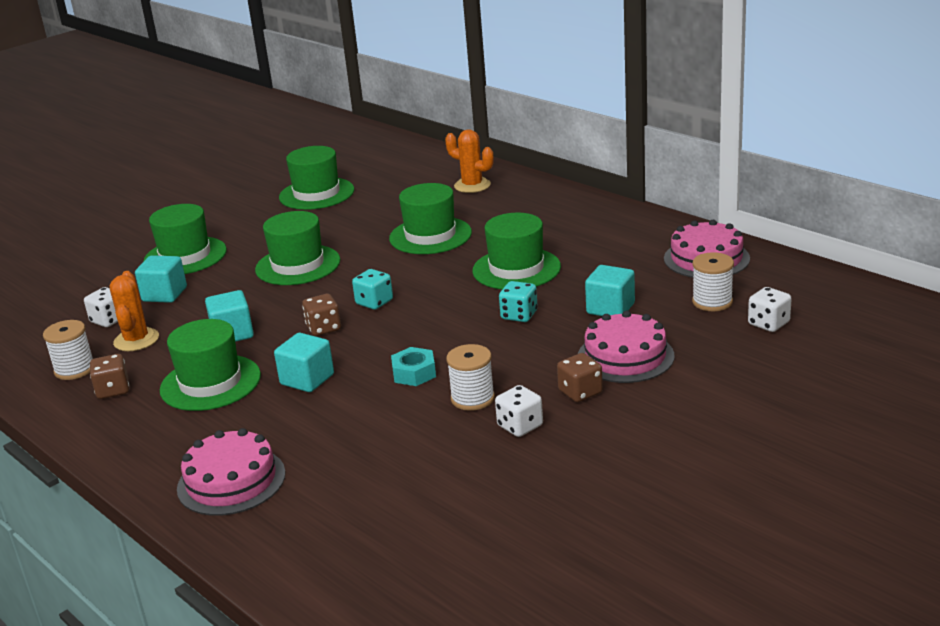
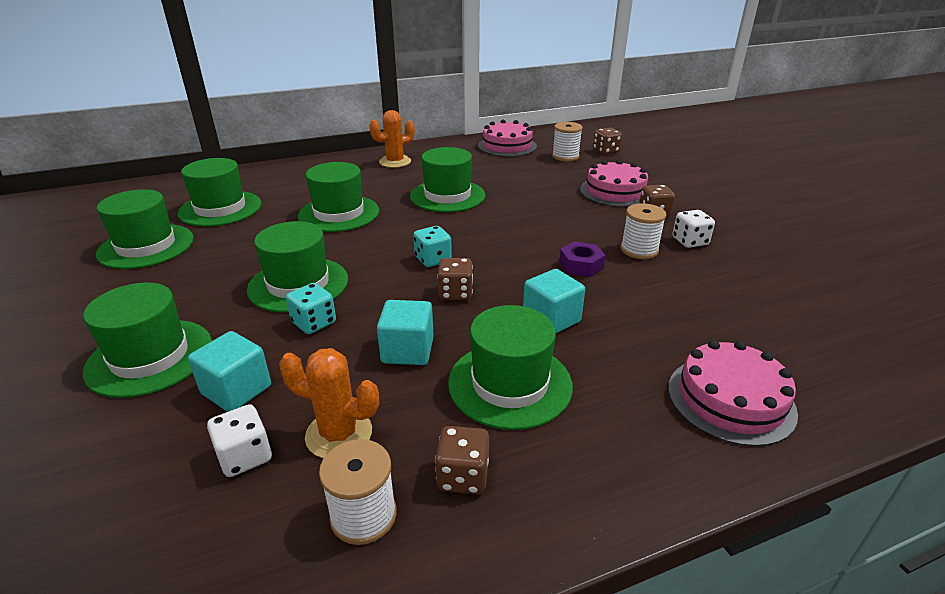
camera: 70 degrees left, 5 degrees up
turquoise nut [391,347,436,386] -> purple nut [559,242,606,277]
orange cactus [445,130,494,193] -> orange cactus moved to [369,110,415,168]
turquoise dice [499,281,538,322] -> turquoise dice moved to [286,283,336,334]
turquoise cube [585,265,635,316] -> none
white dice [748,287,792,332] -> brown dice [593,128,622,155]
none -> green hat [178,158,261,227]

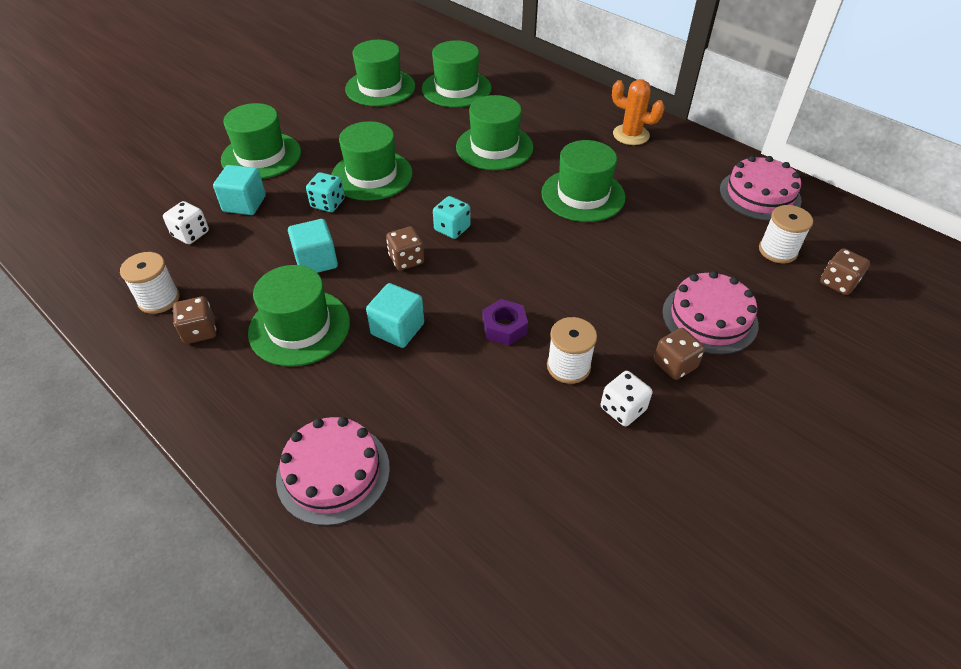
camera: 65 degrees right, 15 degrees up
orange cactus [279,348,379,459] -> none

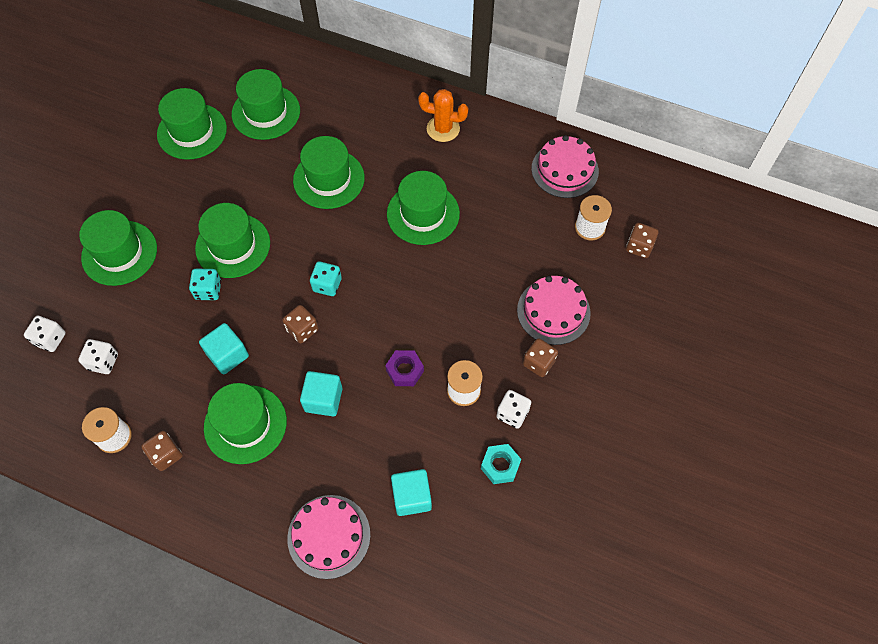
camera: 20 degrees left, 15 degrees up
turquoise cube [213,165,266,215] -> turquoise cube moved to [391,469,432,516]
none -> white dice [24,316,66,352]
none -> turquoise nut [481,444,521,484]

